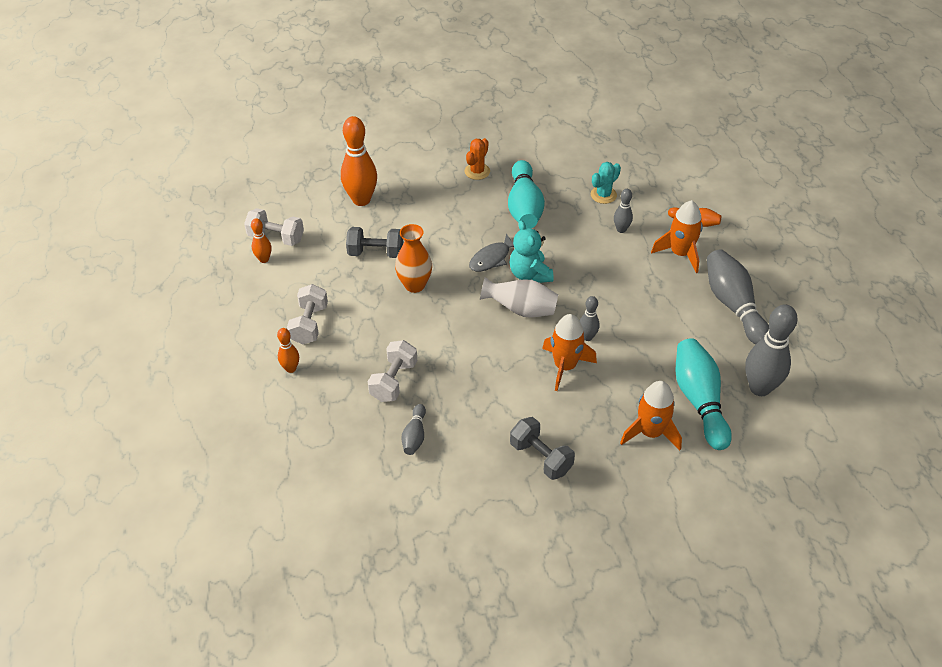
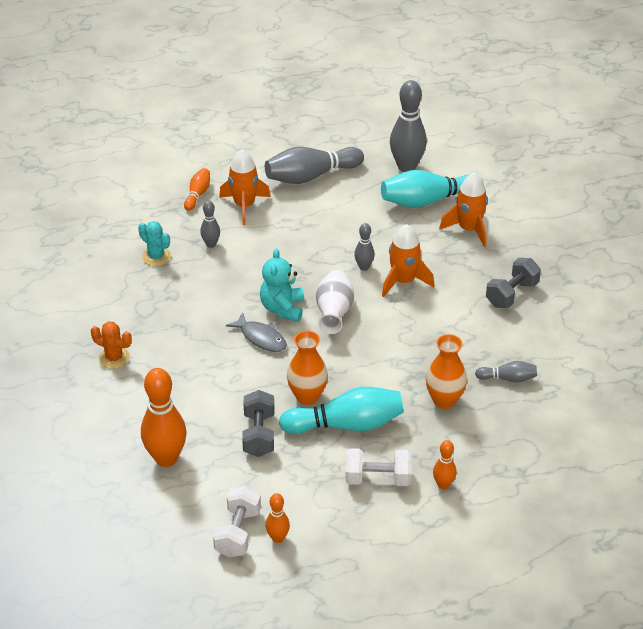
camera: 95 degrees left, 5 degrees down
white dumbbell [368,340,417,402] -> orange vase [426,334,467,409]
turquoise bowling pin [508,160,545,228] -> turquoise bowling pin moved to [279,387,404,434]
turquoise teddy bear [510,221,554,283] -> turquoise teddy bear turned 120 degrees clockwise [260,249,304,322]

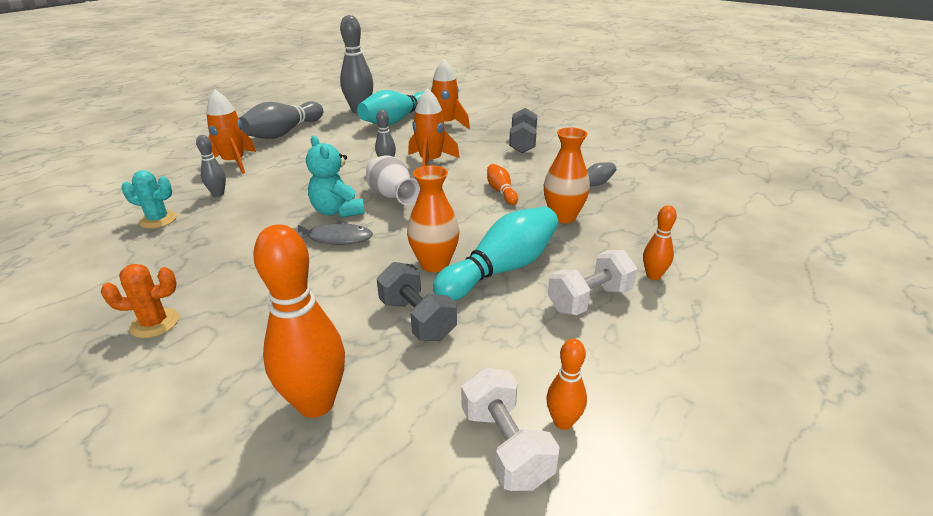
camera: 35 degrees left, 10 degrees down
orange bowling pin [184,168,210,211] -> orange bowling pin moved to [487,164,518,205]

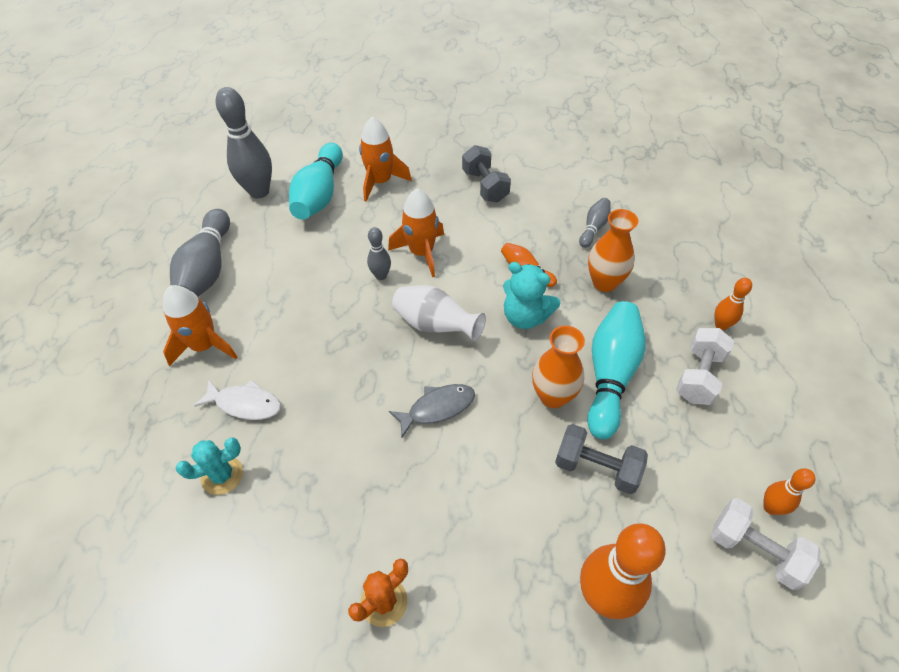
camera: 30 degrees left, 20 degrees up
grey bowling pin [196,135,226,197] -> white fish [194,380,281,420]
turquoise teddy bear [306,136,365,218] -> turquoise teddy bear moved to [503,262,561,329]

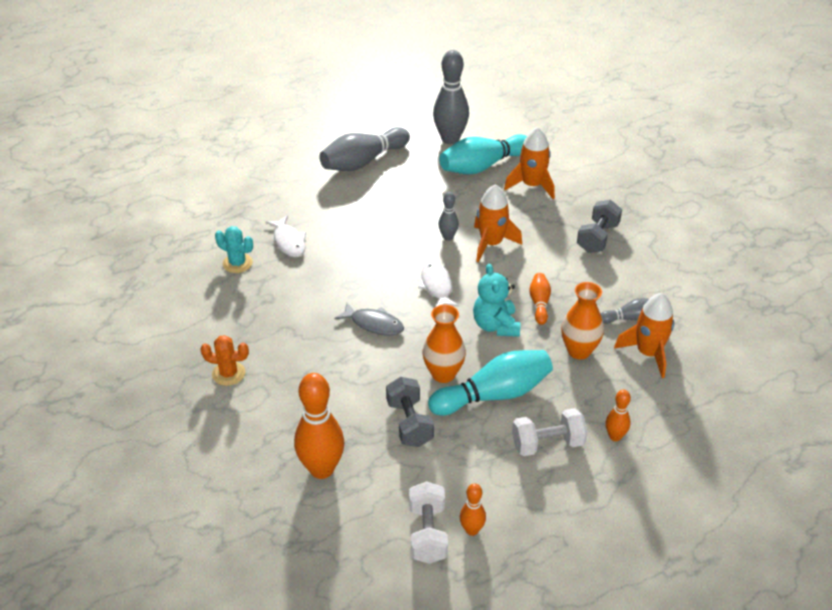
camera: 50 degrees right, 10 degrees down
orange rocket [163,285,237,366] -> orange rocket moved to [614,293,674,378]
white vase [392,285,486,341] -> white fish [418,261,459,307]

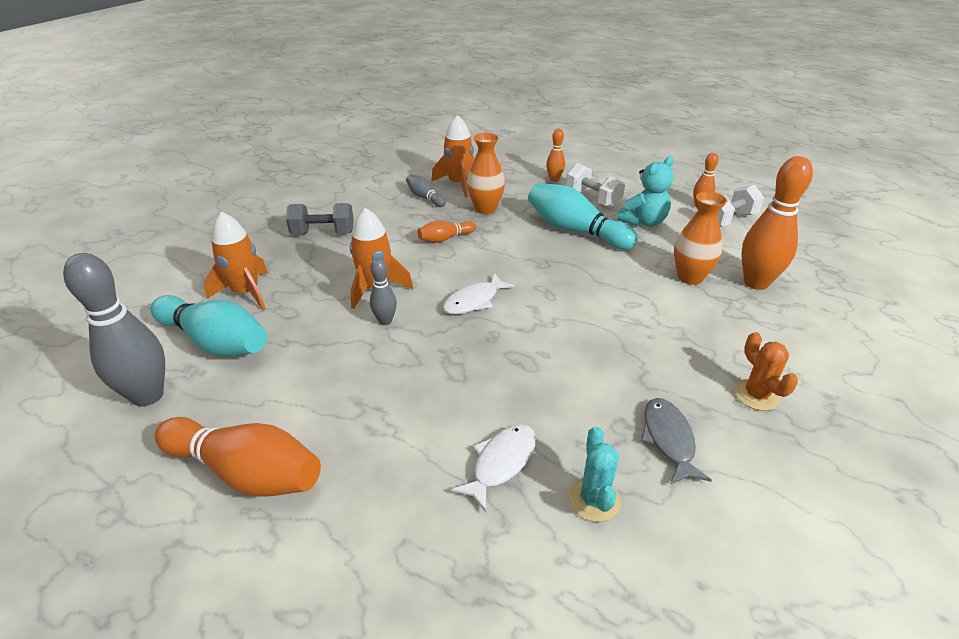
camera: 120 degrees left, 5 degrees down
grey bowling pin [319,127,410,171] -> orange bowling pin [154,417,321,497]
grey fish [334,303,404,336] -> grey fish moved to [641,398,712,485]
grey dumbbell [386,377,434,447] -> none
orange vase [423,305,466,383] -> orange vase moved to [674,191,727,285]
turquoise teddy bear [473,264,521,337] -> turquoise teddy bear moved to [617,156,674,227]

